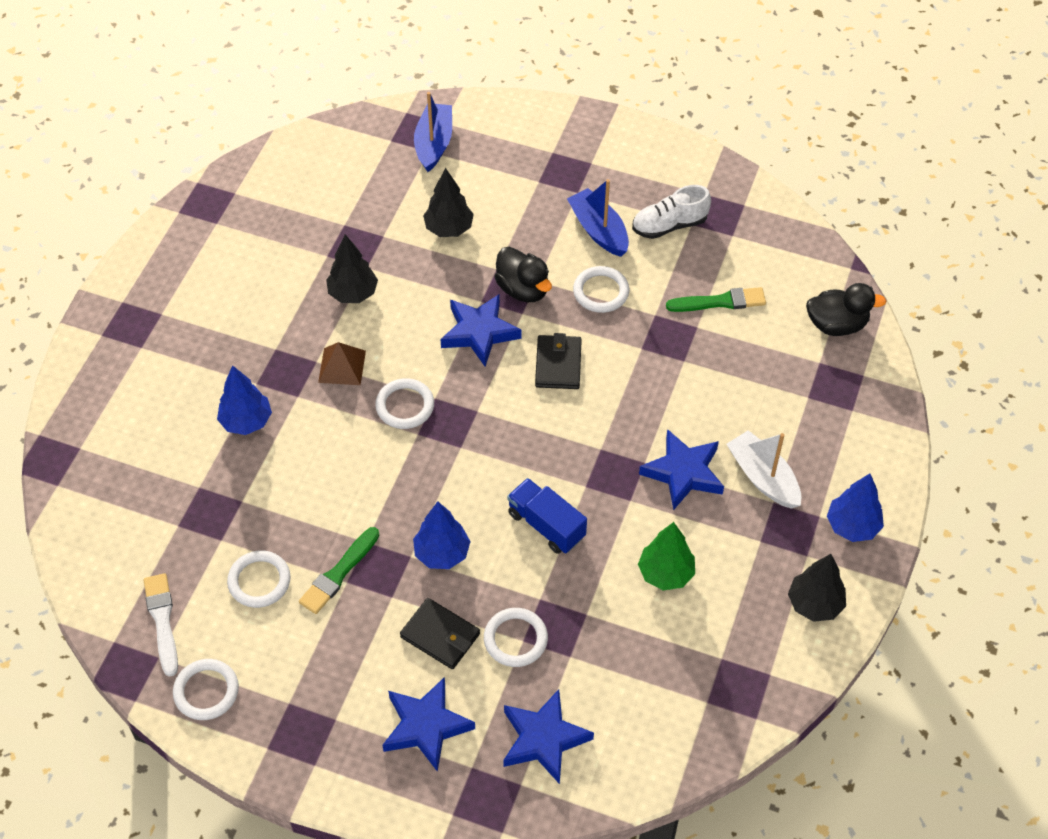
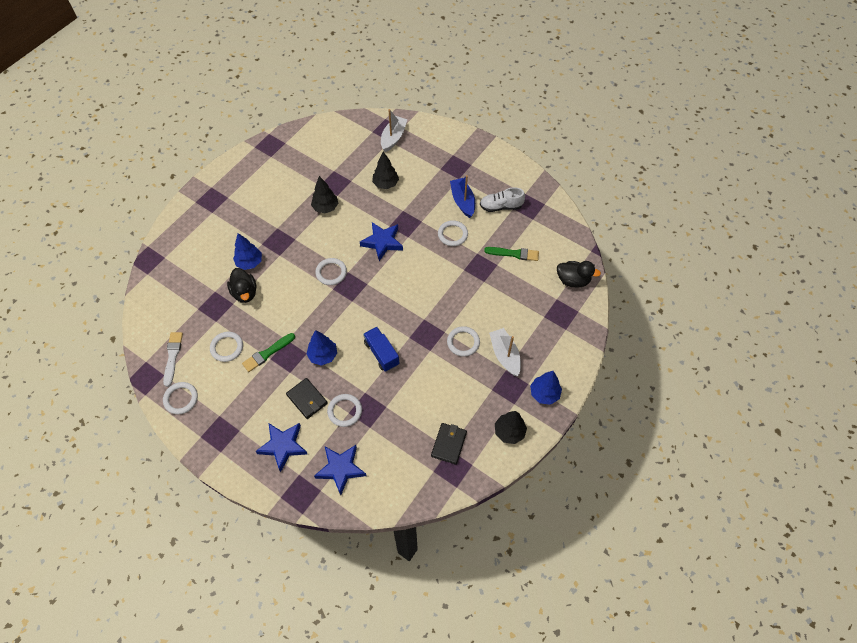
camera: 15 degrees right, 5 degrees up
brown pyramid [318,342,366,385] -> none
blue boat [414,92,452,172] -> white boat [381,109,408,152]
black duck [494,247,552,302] -> black duck moved to [227,268,257,303]
black wallet [535,333,582,389] -> black wallet moved to [431,423,467,465]
green tree [638,522,695,590] -> none
blue star [639,429,724,510] -> white ring [447,326,480,357]

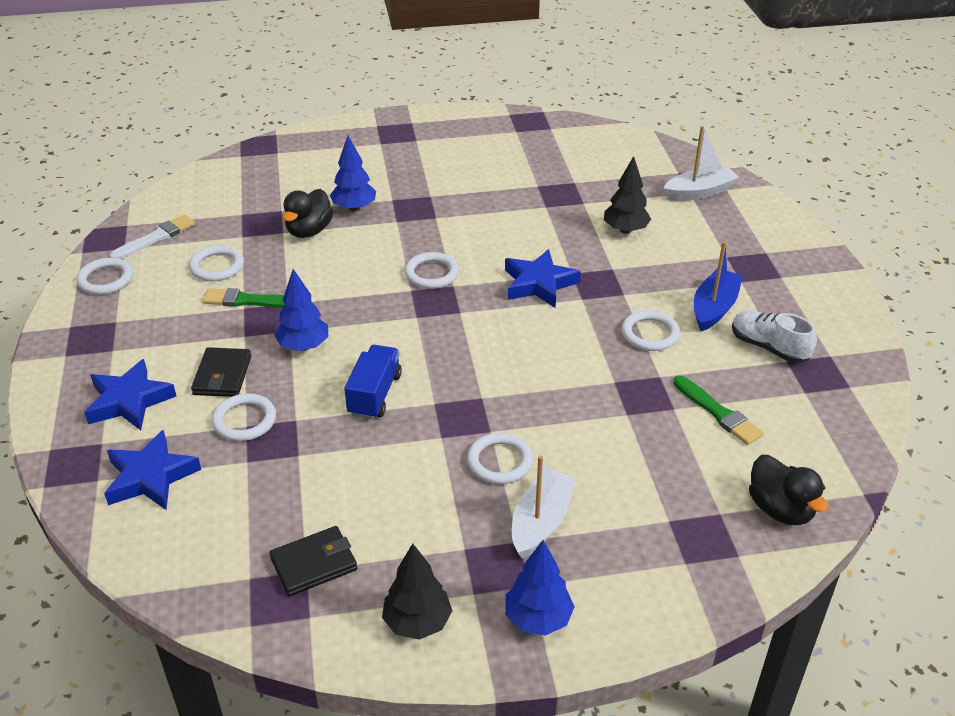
camera: 45 degrees right, 20 degrees down
black tree [311,176,338,214] -> none

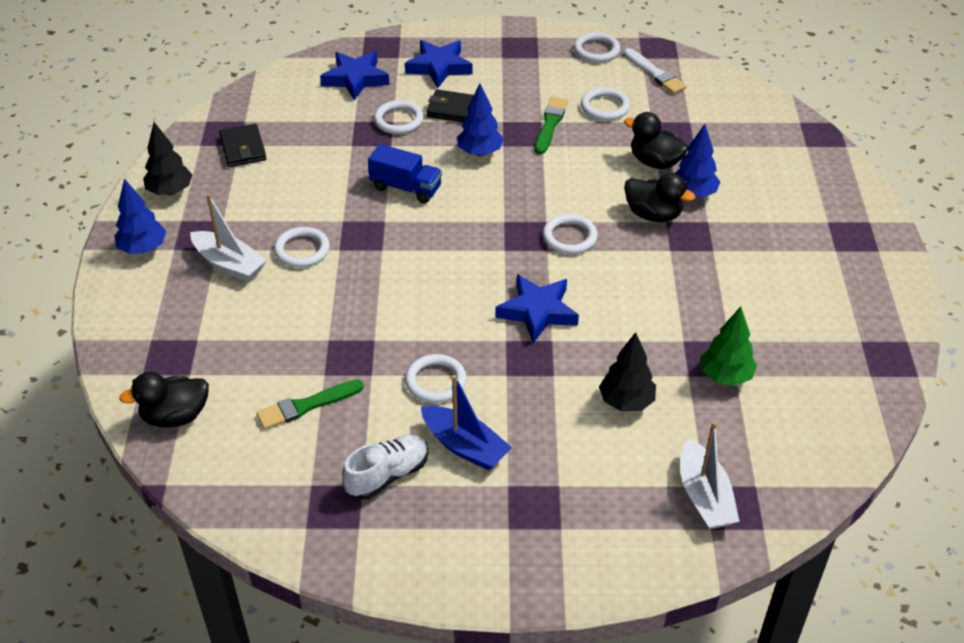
camera: 100 degrees right, 5 degrees up
none -> black duck [624,173,696,222]
none -> green tree [701,306,757,386]

